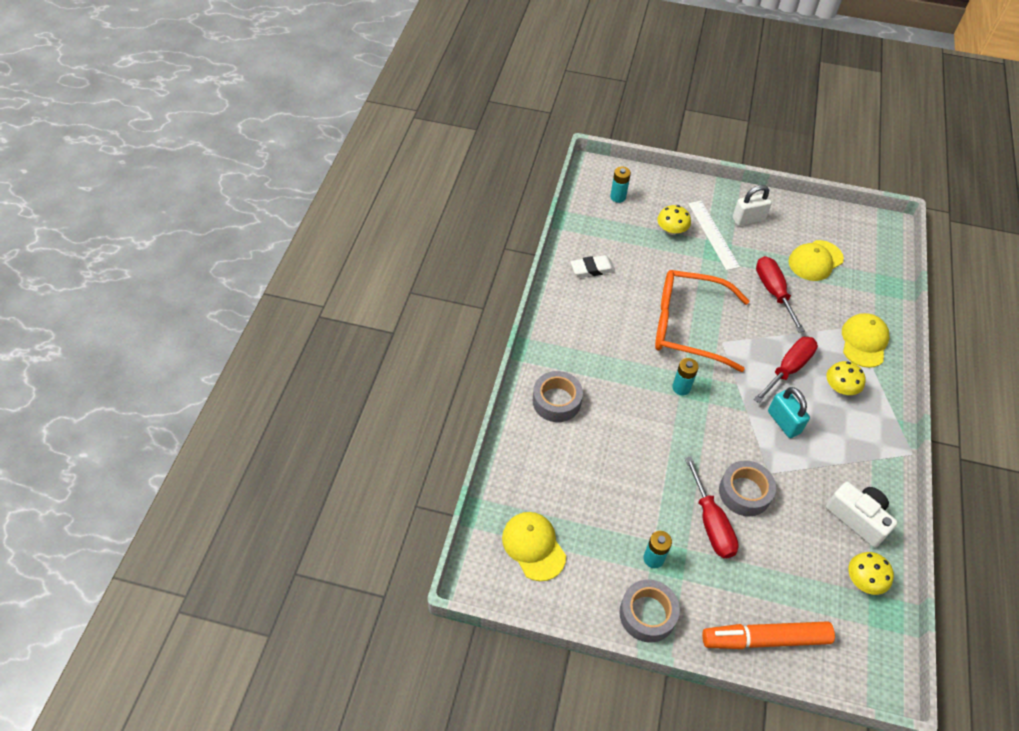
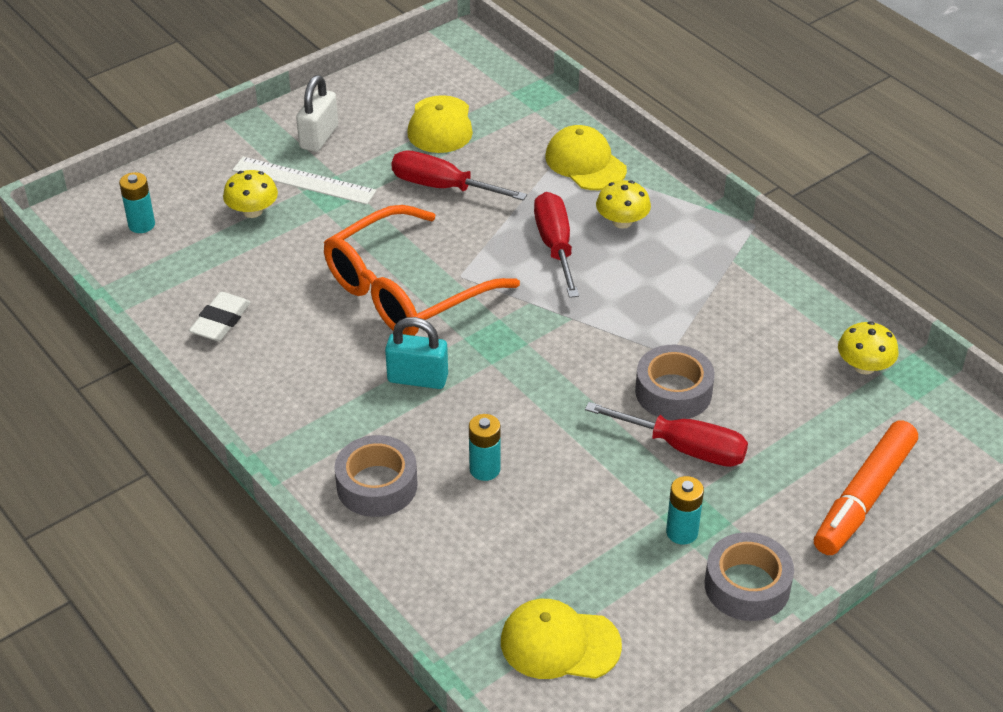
camera: 50 degrees left, 10 degrees down
turquoise battery [672,358,699,395] -> turquoise battery moved to [469,414,501,481]
turquoise padlock [768,387,810,438] -> turquoise padlock moved to [385,317,448,389]
white camera [826,482,898,547] -> none

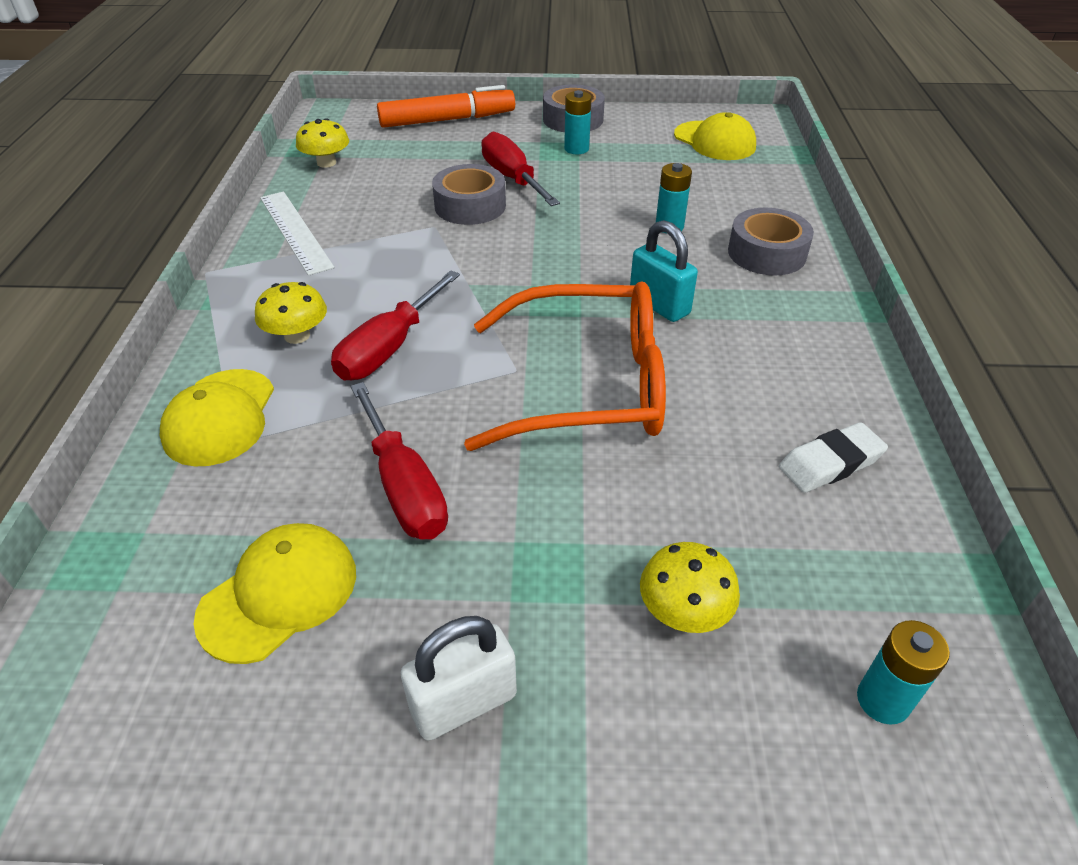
camera: 140 degrees left, 0 degrees up
white ruler [232,157,377,205] -> white ruler moved to [260,191,334,276]

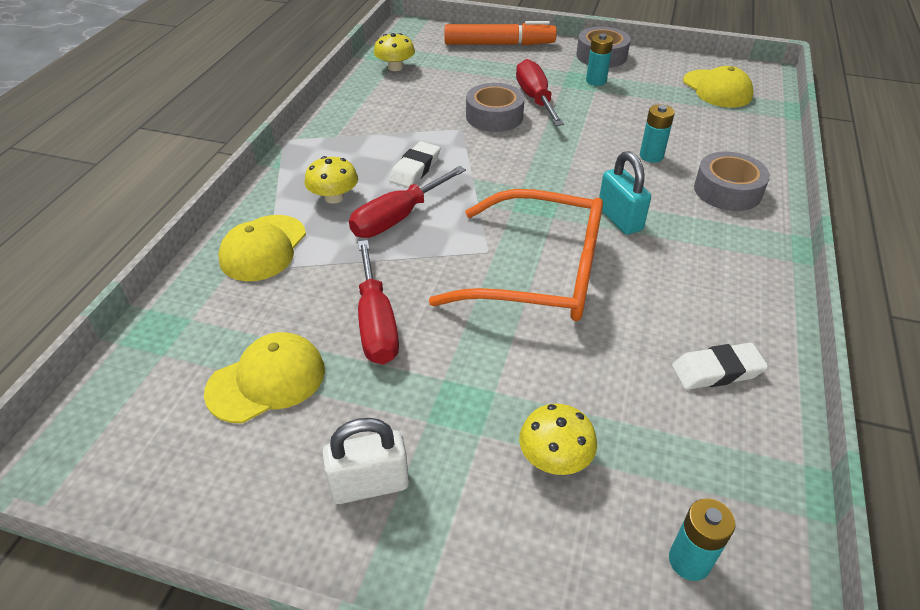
camera: 15 degrees right, 0 degrees up
white ruler [260,191,334,276] -> none
none -> white eraser [389,141,440,188]

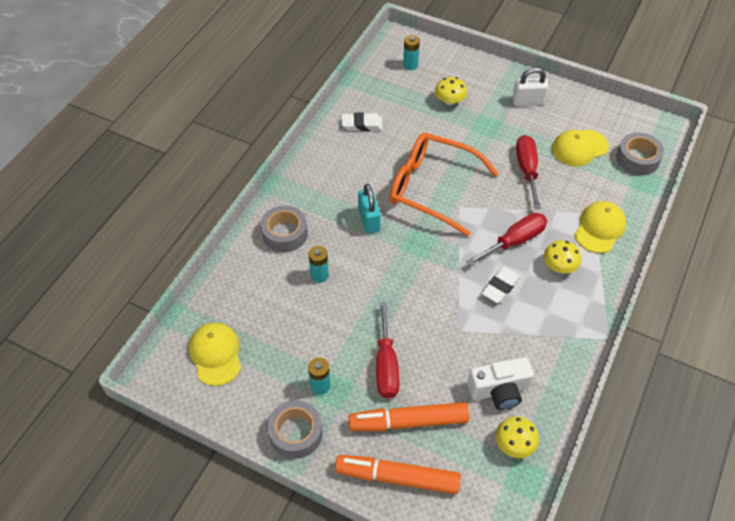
camera: 170 degrees left, 10 degrees up
grey tape [466,83,525,132] -> grey tape moved to [616,132,664,176]
none -> orange marker [349,402,470,431]
none -> white camera [467,357,534,410]

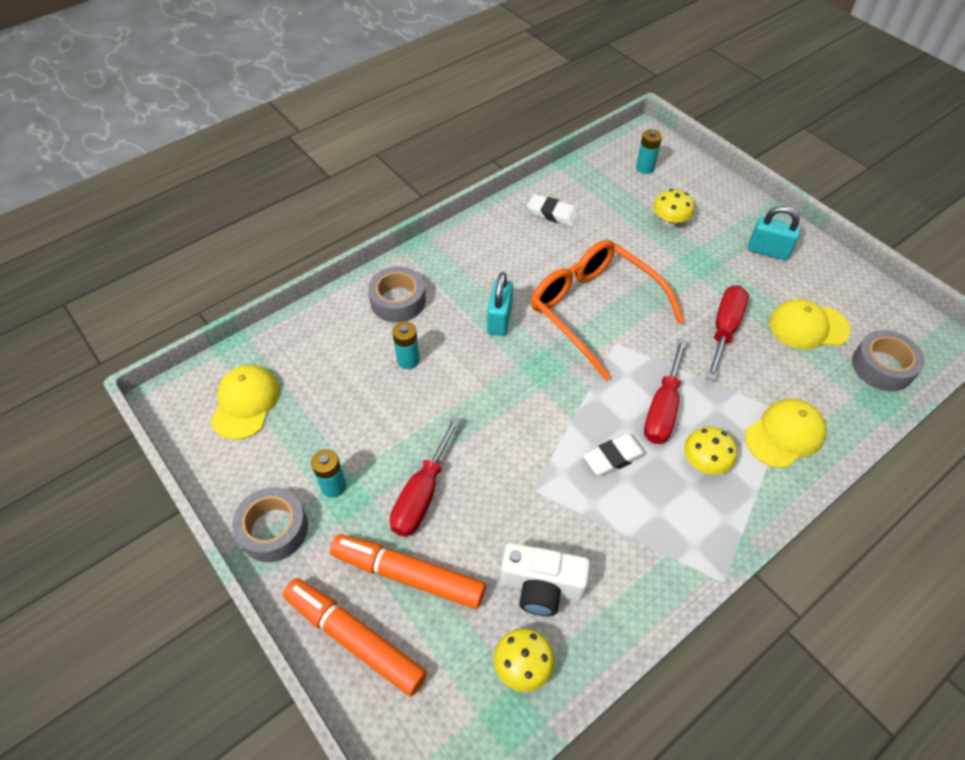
camera: 25 degrees right, 0 degrees up
red screwdriver [466,213,547,266] -> red screwdriver turned 120 degrees clockwise [644,338,687,444]
white padlock [512,67,549,106] -> turquoise padlock [748,206,801,260]

